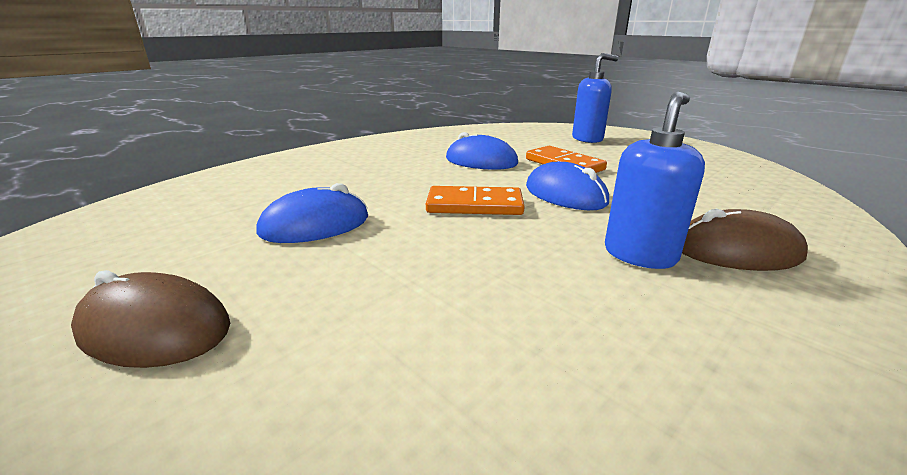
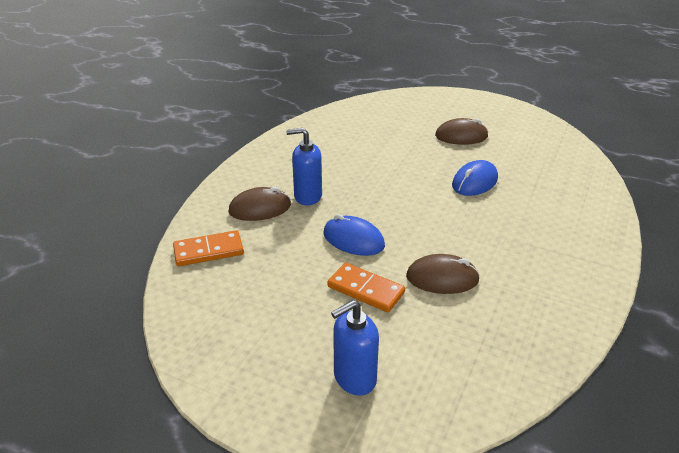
camera: 160 degrees right, 10 degrees up
orange domino [426,186,525,215] -> orange domino moved to [173,230,244,266]
blue mouse [446,132,518,170] -> brown mouse [406,254,480,294]
blue soap dispenser [605,92,705,269] -> blue soap dispenser turned 75 degrees clockwise [286,128,322,205]

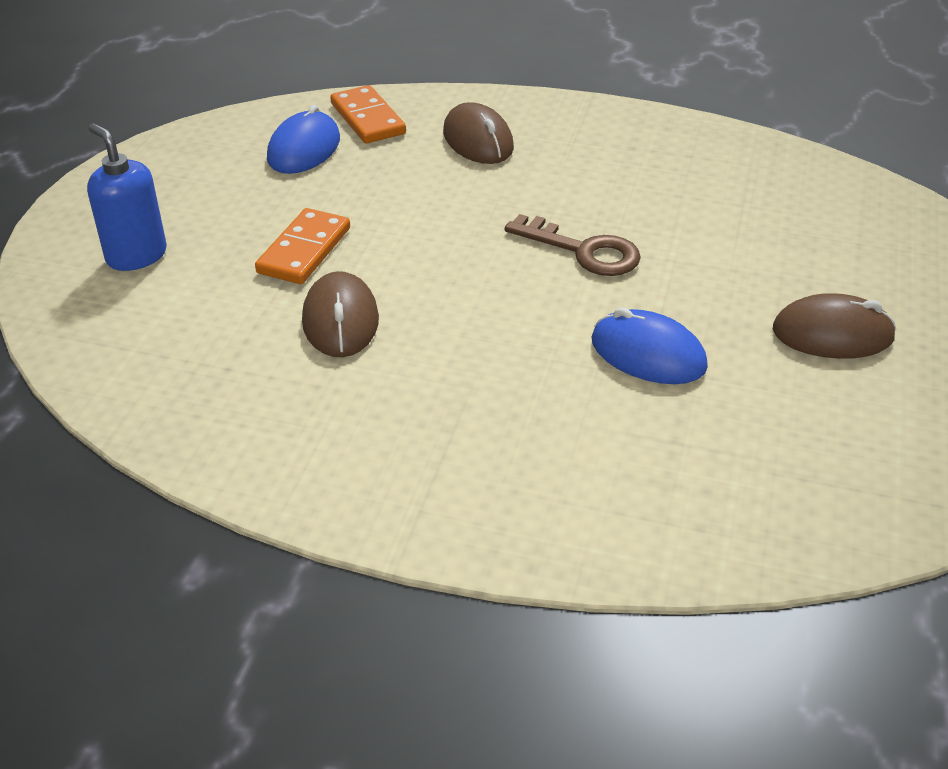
camera: 80 degrees right, 5 degrees up
blue soap dispenser [286,128,322,205] -> none
blue mouse [324,214,385,256] -> blue mouse moved to [267,105,340,174]
brown mouse [435,118,489,145] -> brown mouse turned 75 degrees counterclockwise [773,293,896,359]
none -> brown key [505,214,641,276]

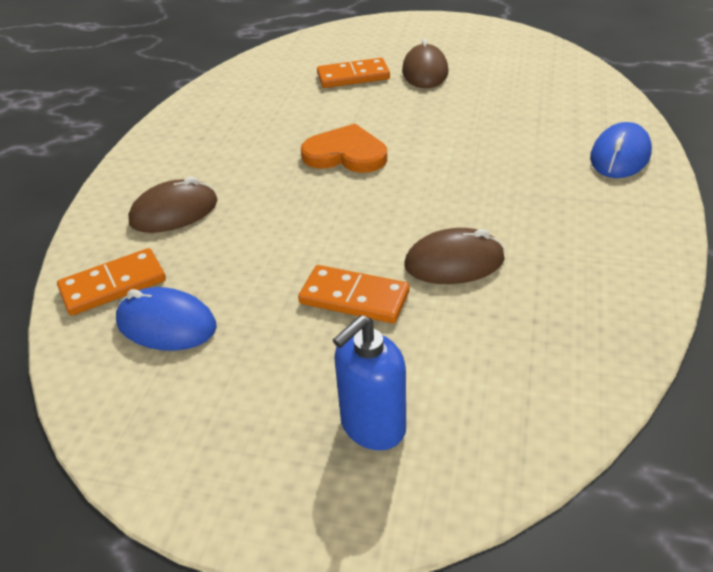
camera: 90 degrees left, 0 degrees up
brown key [505,214,641,276] -> orange heart [301,124,387,173]
blue mouse [592,307,708,384] -> blue mouse moved to [590,122,652,178]
none -> orange domino [317,58,390,88]

